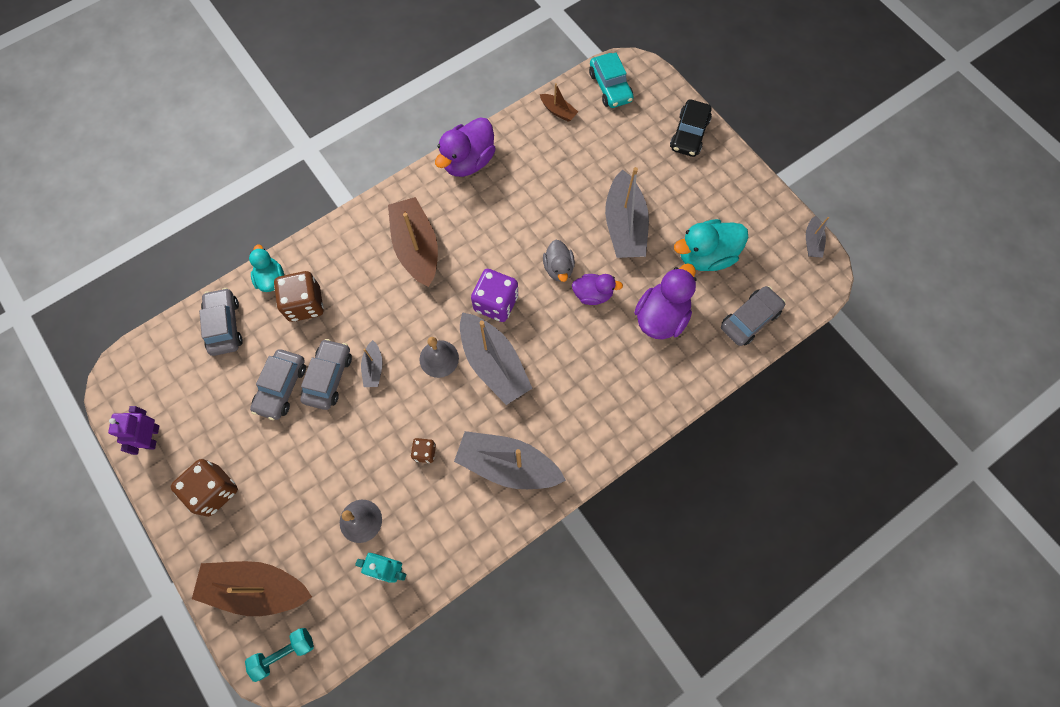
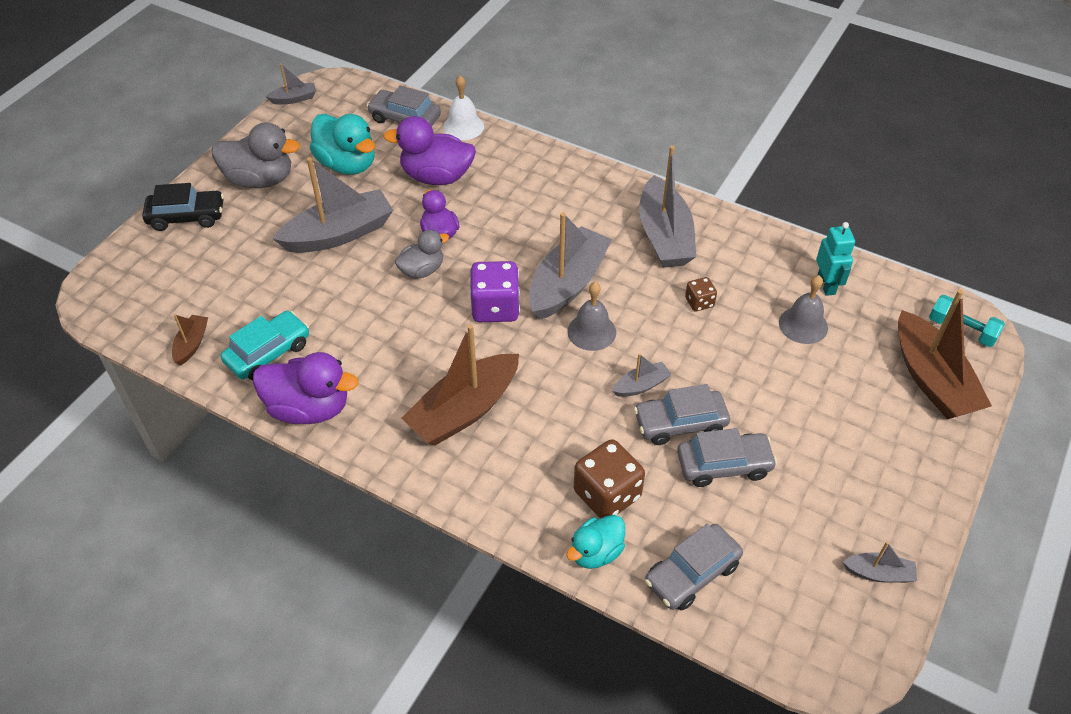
camera: 115 degrees left, 20 degrees down
purple robot [108,406,159,455] -> grey boat [843,541,917,583]
brown dice [171,459,238,517] -> none
turquoise car [589,53,634,108] -> turquoise car moved to [221,311,309,380]
none -> grey duck [212,122,300,188]
none -> white bell [443,75,484,140]

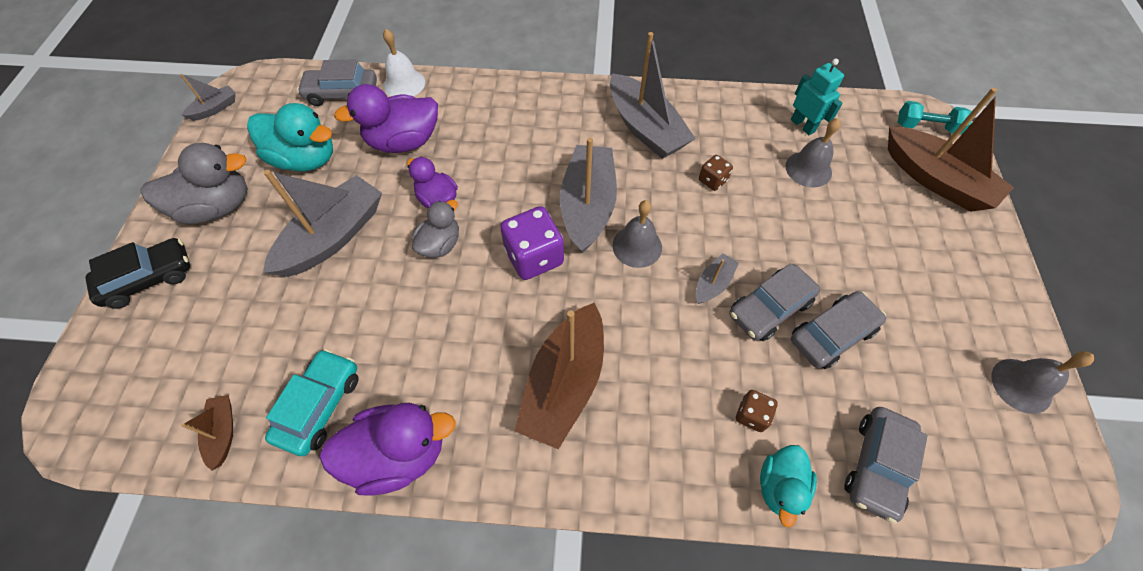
camera: 25 degrees left, 10 degrees up
brown dice [574,439,645,518] -> brown dice [736,390,778,432], size x0.52
grey boat [843,541,917,583] -> grey bell [992,351,1094,414]

